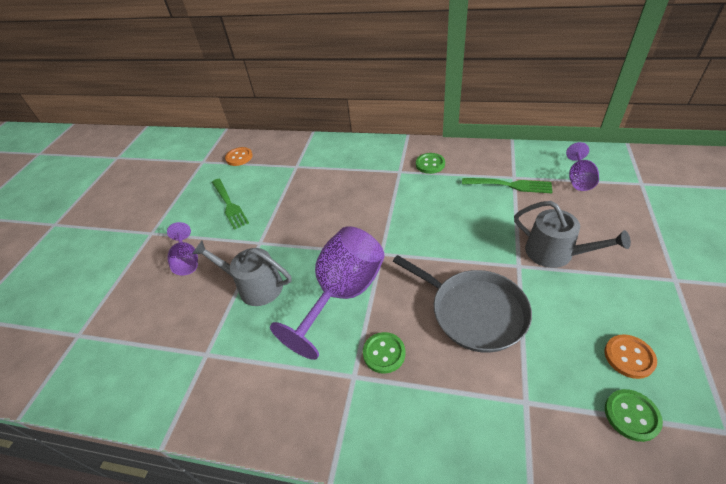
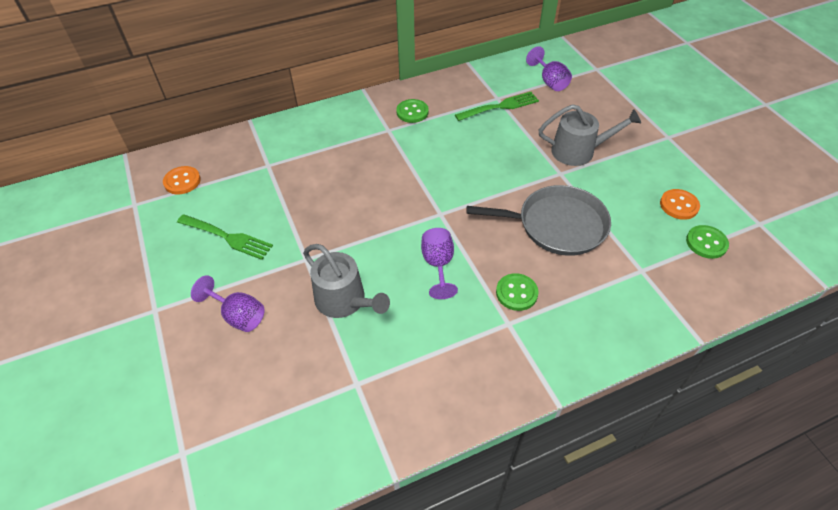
camera: 40 degrees left, 5 degrees up
grey watering can [192,241,292,306] -> grey watering can turned 120 degrees counterclockwise [303,244,390,318]
purple goblet [270,226,385,360] -> purple goblet [421,228,458,299], size x0.52

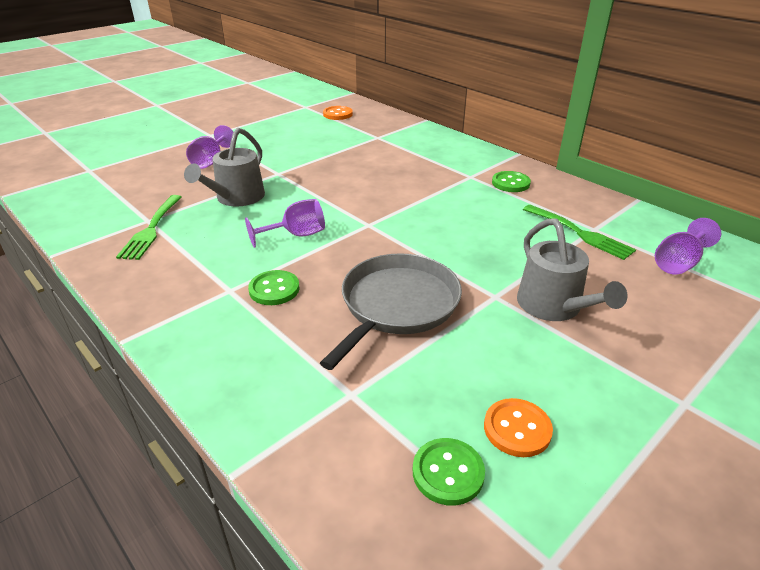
camera: 70 degrees right, 15 degrees down
green fork [177,214,273,260] -> green fork moved to [116,195,182,260]
grey pan [466,185,611,256] -> grey pan turned 135 degrees counterclockwise [320,253,462,370]

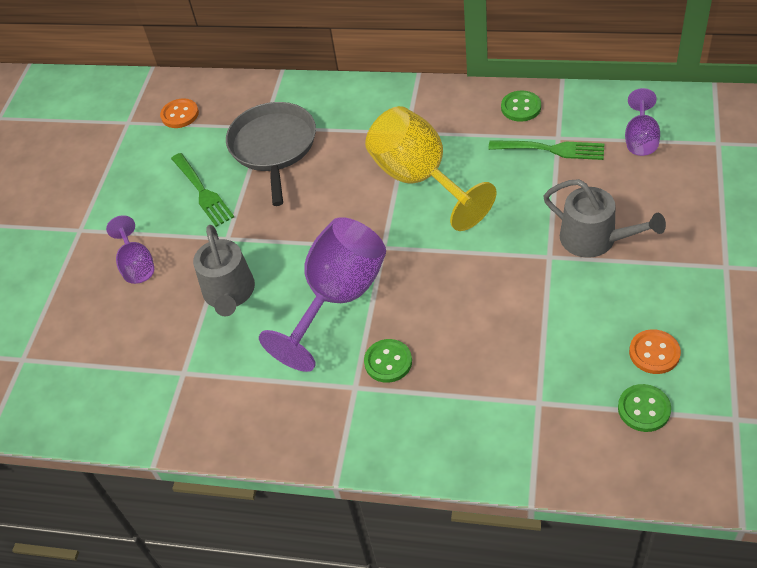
camera: 30 degrees left, 15 degrees up
green fork [116,195,182,260] -> green fork moved to [171,153,234,227]
purple goblet [245,199,325,248] -> purple goblet [259,217,386,372], size x1.93
grey pan [320,253,462,370] -> grey pan moved to [226,102,316,206]
green button [492,171,531,192] -> green button moved to [501,90,541,122]
none -> yellow goblet [365,106,496,231]

